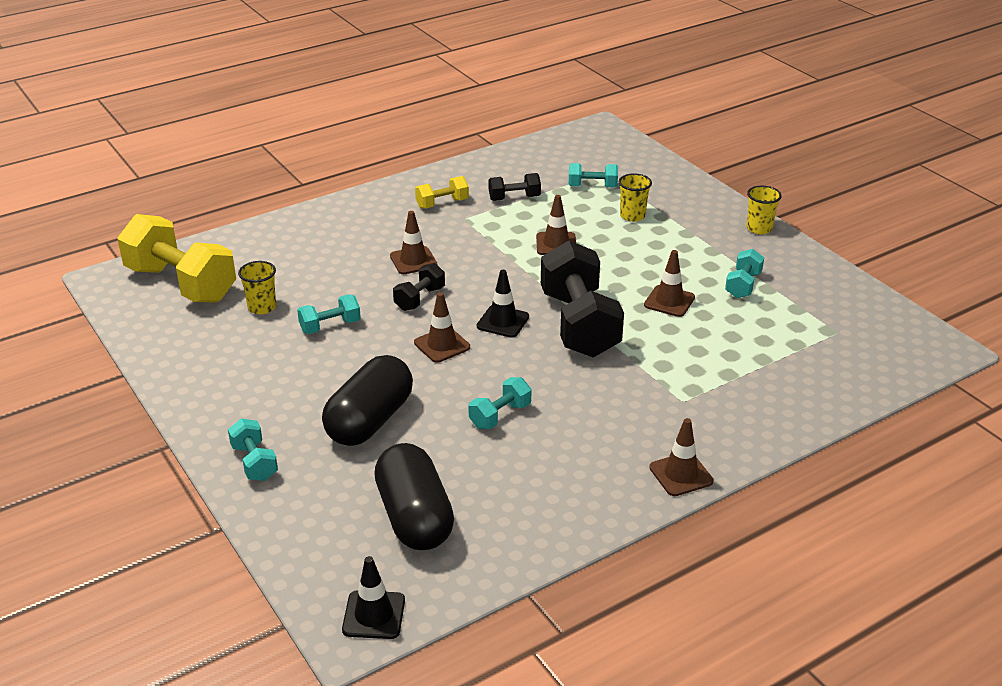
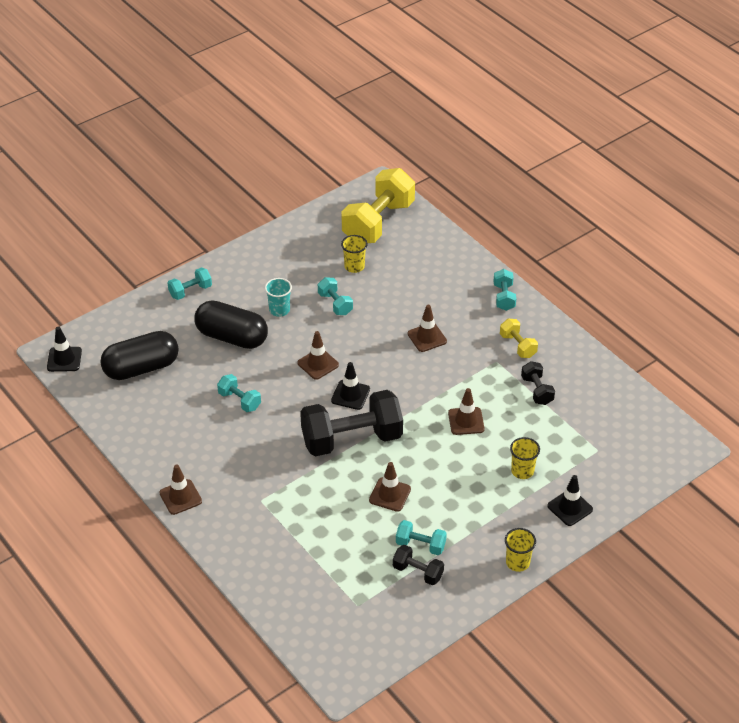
camera: 85 degrees right, 10 degrees up
black dumbbell [393,263,445,311] -> black dumbbell moved to [393,545,444,585]
turquoise dumbbell [569,163,618,187] -> turquoise dumbbell moved to [494,269,516,311]
none -> turquoise cup [265,278,292,317]
none -> black traffic cone [547,475,593,526]

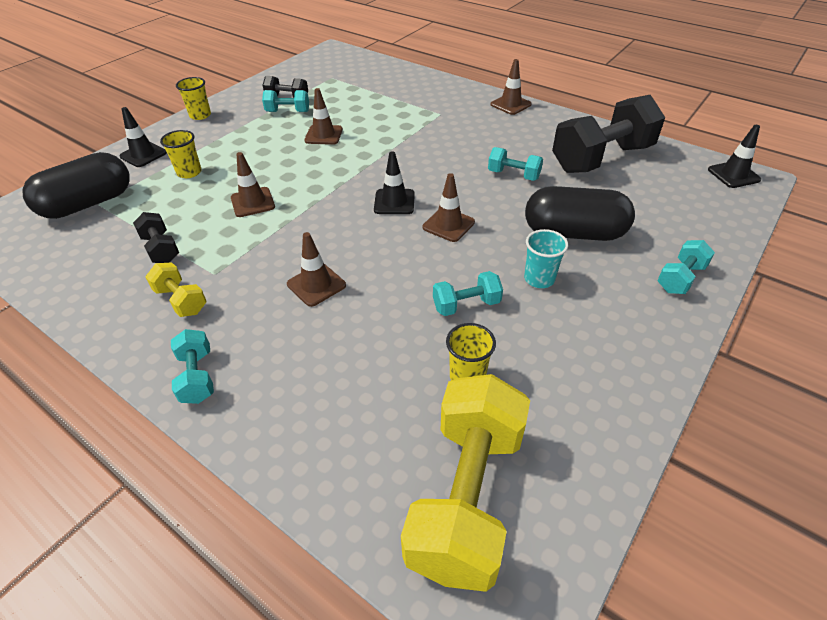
camera: 165 degrees right, 0 degrees up
black capsule [100,331,179,380] -> black capsule moved to [23,152,130,219]
black dumbbell [300,390,403,456] -> black dumbbell moved to [552,95,665,173]
turquoise dumbbell [318,277,353,315] -> turquoise dumbbell turned 60 degrees counterclockwise [433,271,503,316]

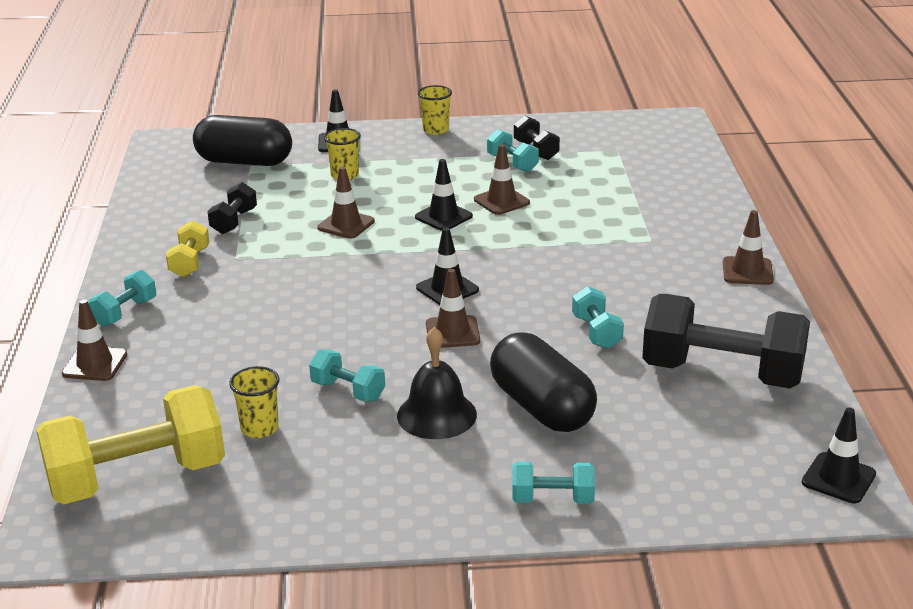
camera: 50 degrees right, 15 degrees down
brown traffic cone [287,232,346,307] -> brown traffic cone moved to [62,299,127,381]
turquoise cup [524,229,568,288] -> black bell [397,327,477,439]
none -> black traffic cone [415,159,473,231]

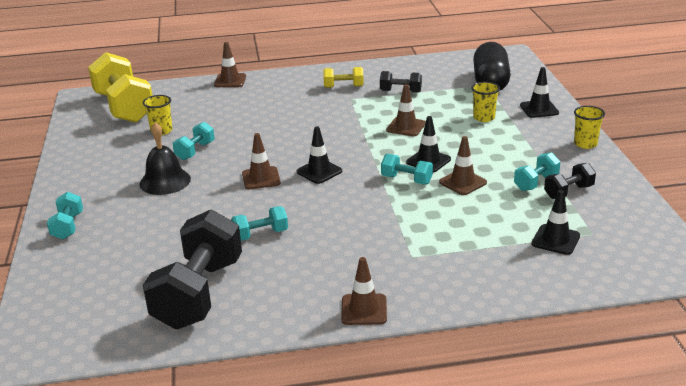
camera: 85 degrees right, 0 degrees up
turquoise dumbbell [88,270,156,326] -> turquoise dumbbell moved to [381,154,433,185]
black capsule [490,333,597,432] -> none
black traffic cone [802,407,876,503] -> black traffic cone moved to [532,190,580,255]

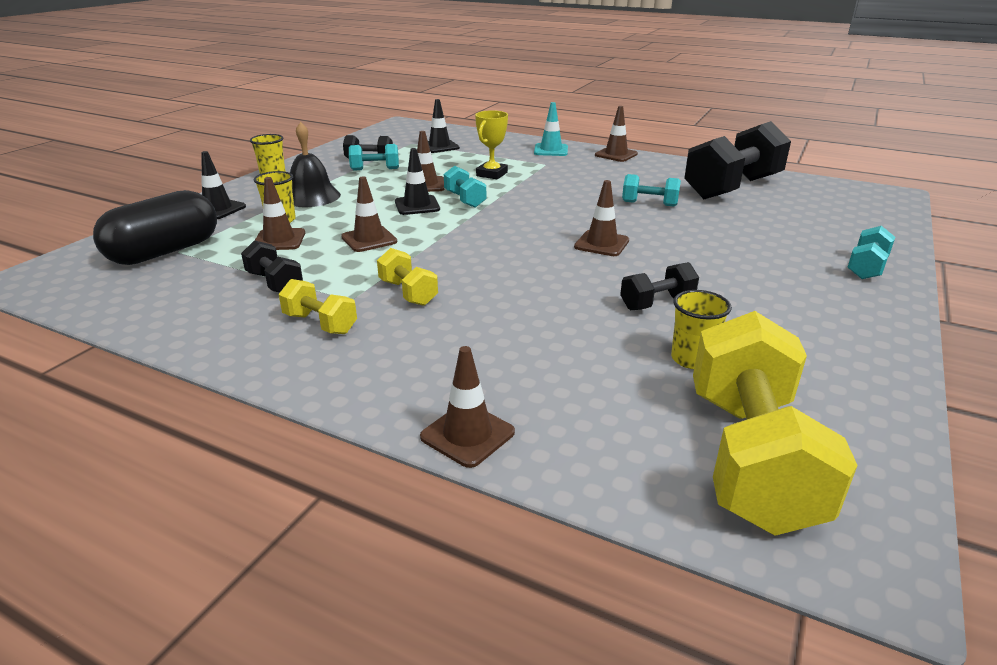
camera: 145 degrees left, 0 degrees up
black bell [139,122,191,195] -> black bell moved to [290,122,341,207]
turquoise dumbbell [173,122,215,160] -> black dumbbell [620,262,699,310]
black traffic cone [296,126,342,184] -> none
none -> brown traffic cone [255,177,305,250]
none -> yellow dumbbell [377,248,438,306]
none -> yellow trophy [475,110,508,179]
none -> turquoise traffic cone [534,102,568,156]

